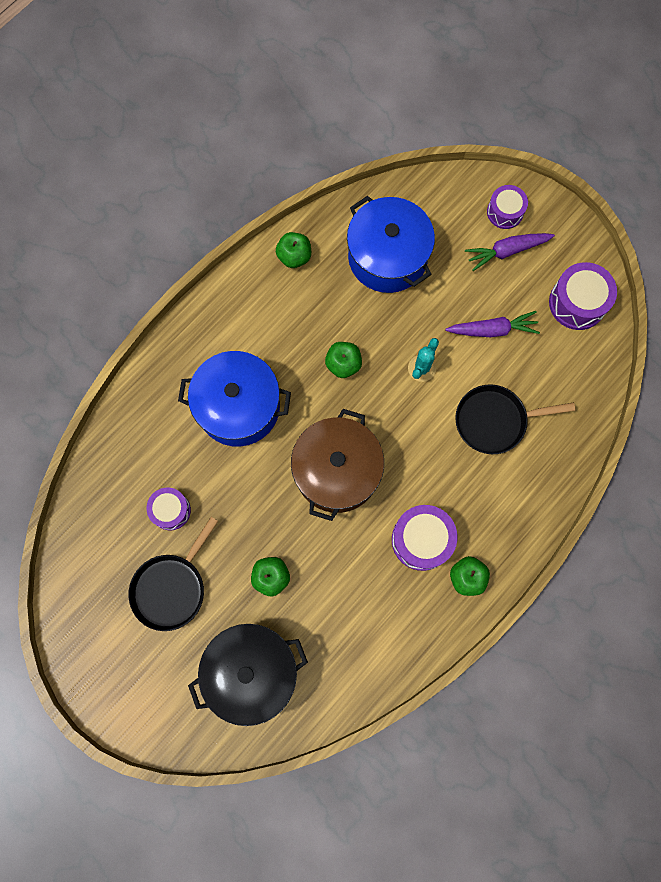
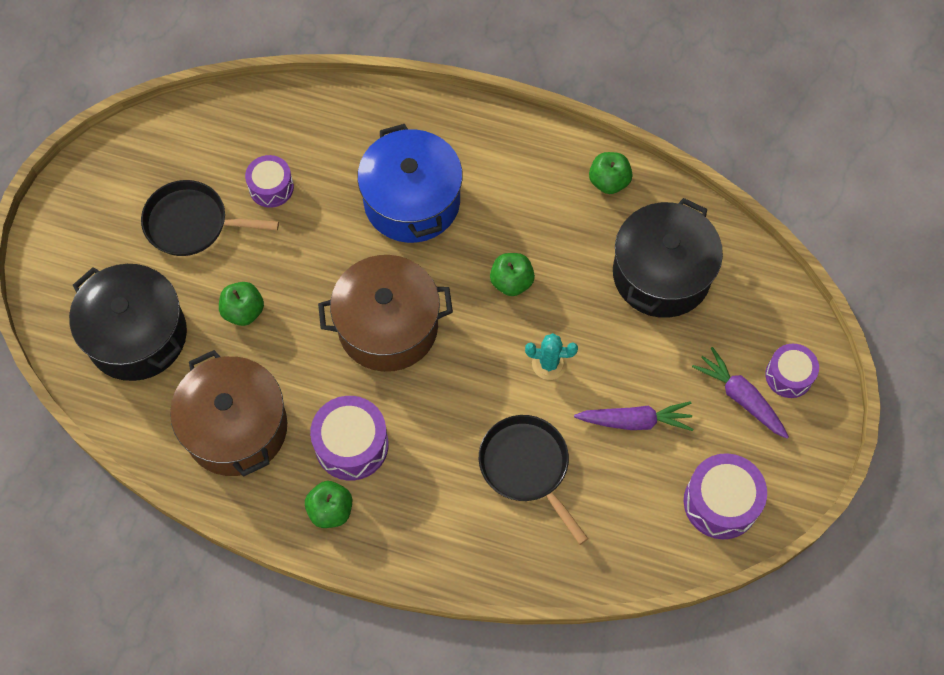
camera: 65 degrees right, 10 degrees down
blue pot [347,196,435,293] -> black pot [613,198,723,318]
purple carrot [445,311,540,337] -> purple carrot turned 60 degrees counterclockwise [574,401,693,431]
none -> brown pot [170,350,287,477]

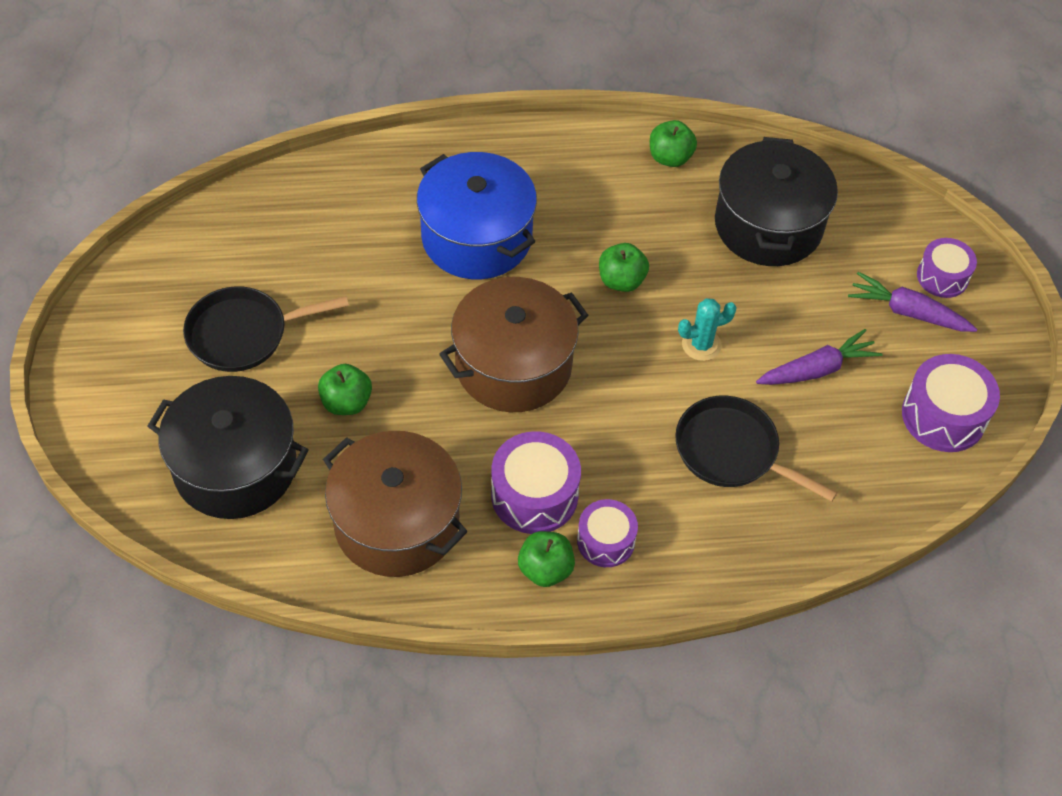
camera: 25 degrees left, 10 degrees down
purple drum [245,155,294,208] -> purple drum moved to [577,499,638,567]

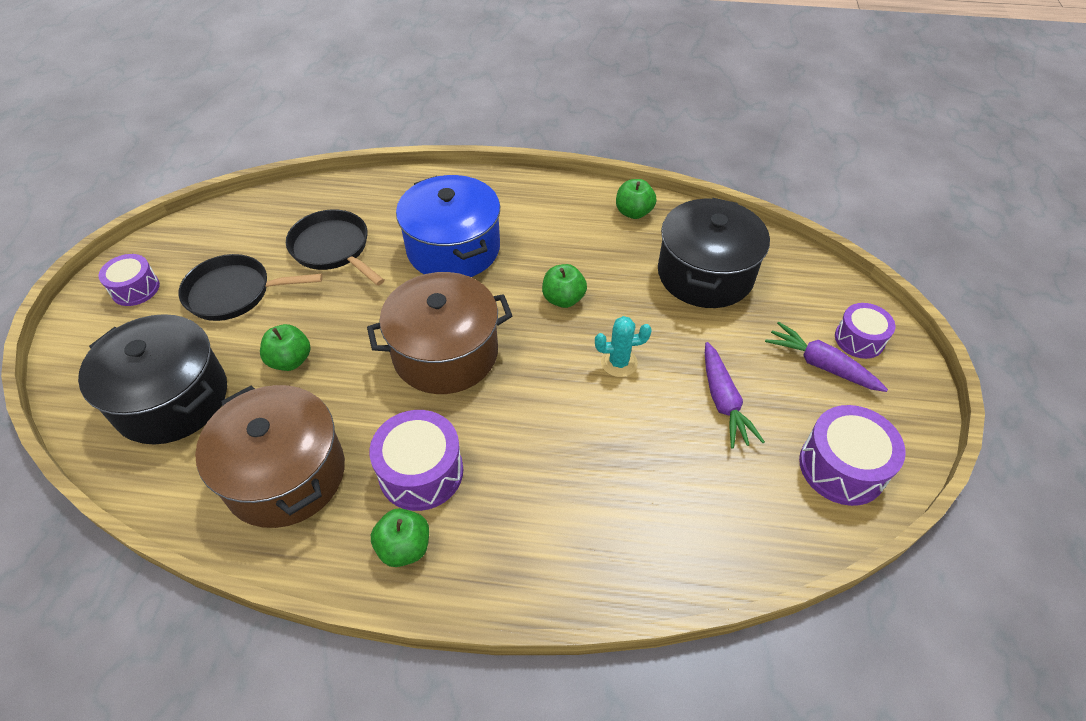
camera: 15 degrees right, 5 degrees down
purple drum [577,499,638,567] -> purple drum moved to [99,254,160,306]
black pan [675,396,838,502] -> black pan moved to [286,209,385,286]
purple carrot [756,329,883,385] -> purple carrot turned 90 degrees clockwise [705,342,765,449]

